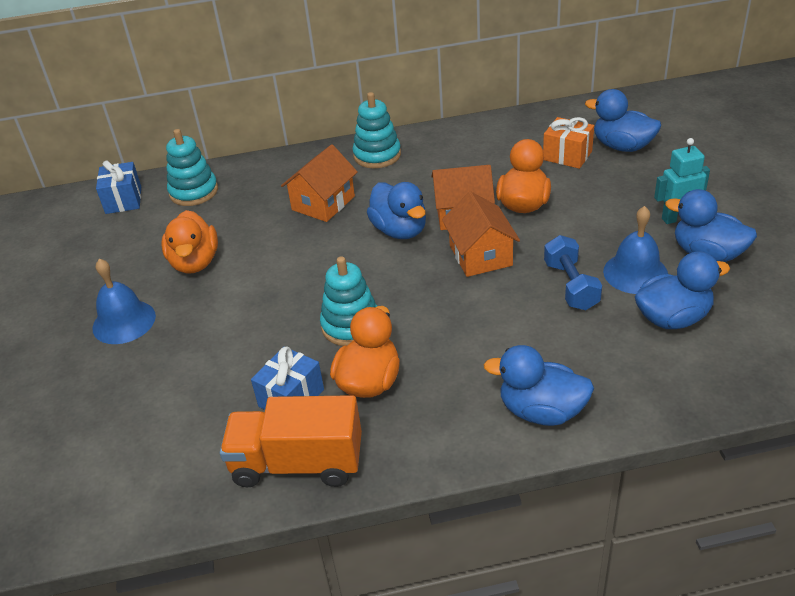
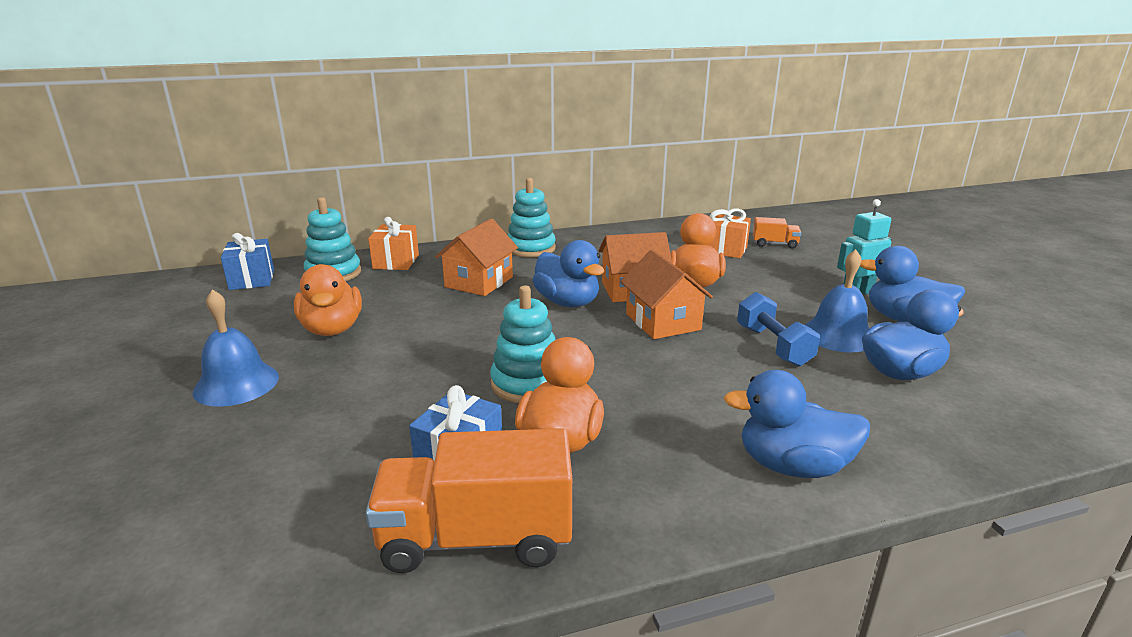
camera: 10 degrees left, 15 degrees down
blue duck [585,89,661,152] -> orange truck [753,217,801,249]
none -> orange gift [368,217,419,270]

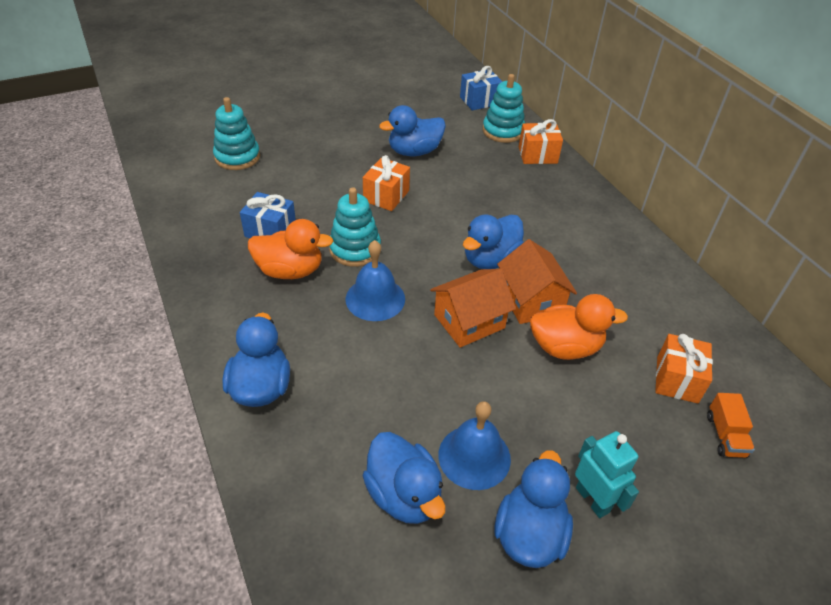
camera: 80 degrees right, 20 degrees up
blue bell [193,289,279,407] -> blue bell moved to [346,240,405,321]
orange duck [294,264,362,336] -> blue duck [379,105,446,156]
orange truck [365,428,572,573] -> none
orange house [435,218,518,296] -> none
turquoise stacking toy [508,178,556,257] -> turquoise stacking toy moved to [213,97,260,170]
blue dumbbell [737,292,820,367] -> none
none -> orange gift [363,155,410,211]

